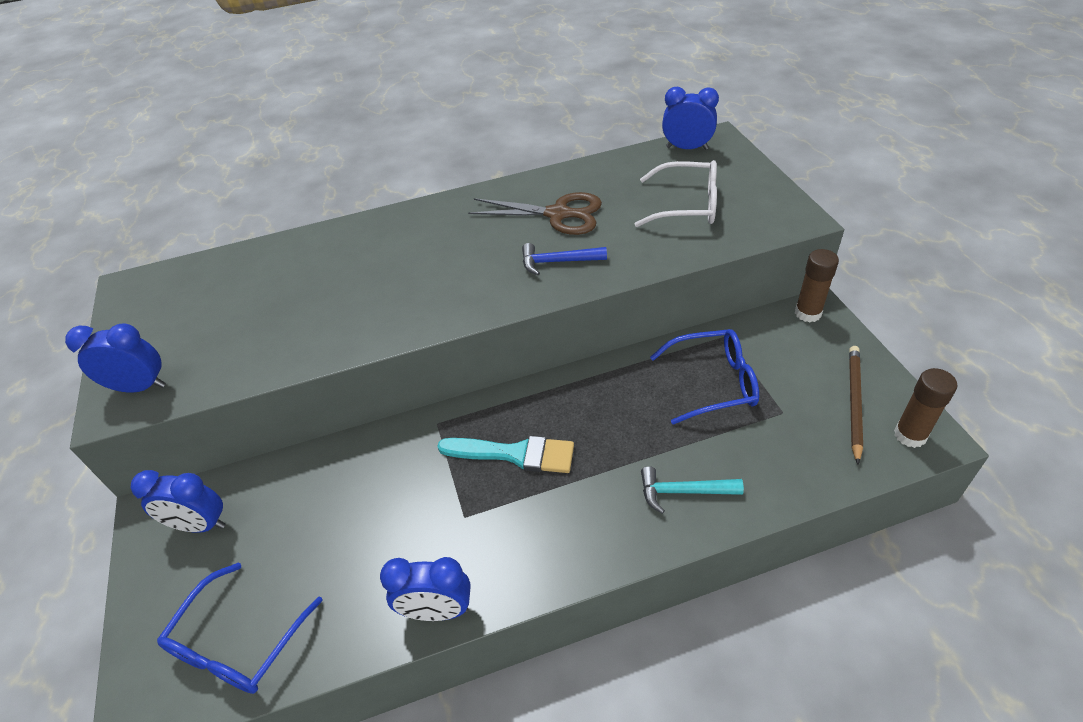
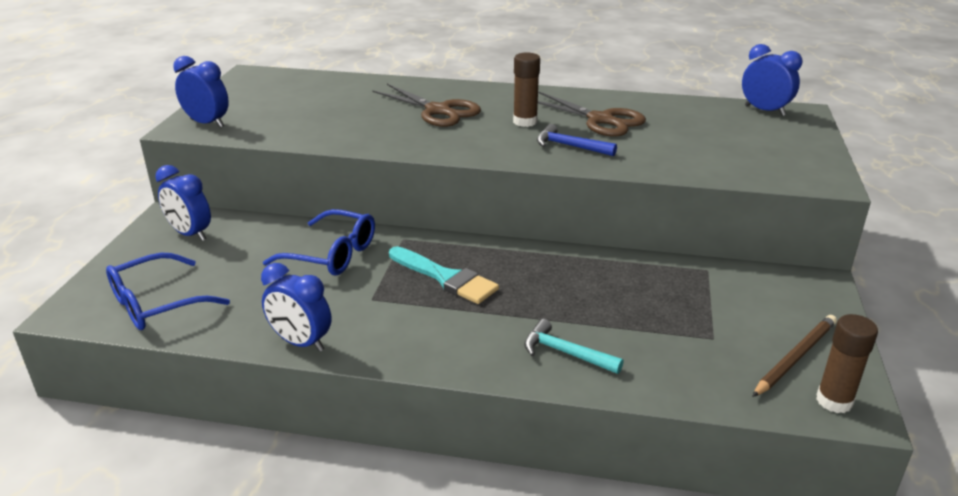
camera: 25 degrees right, 15 degrees down
white glasses [635,160,717,227] -> none
blue glasses [650,329,759,425] -> blue glasses moved to [263,209,375,276]
brown glue stick [795,249,839,322] -> brown glue stick moved to [513,52,540,127]
none -> brown scissors [372,84,481,127]

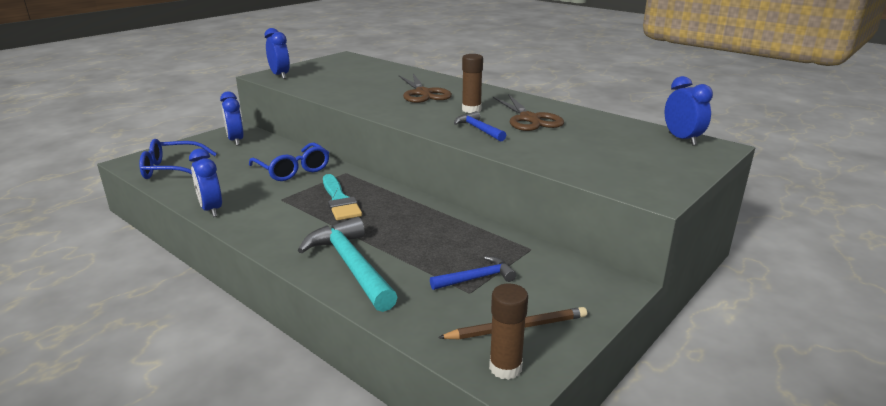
camera: 30 degrees right, 5 degrees down
turquoise hammer [524,319,624,374] -> turquoise hammer [298,217,398,312], size x1.82
none -> blue hammer [430,256,516,290]

